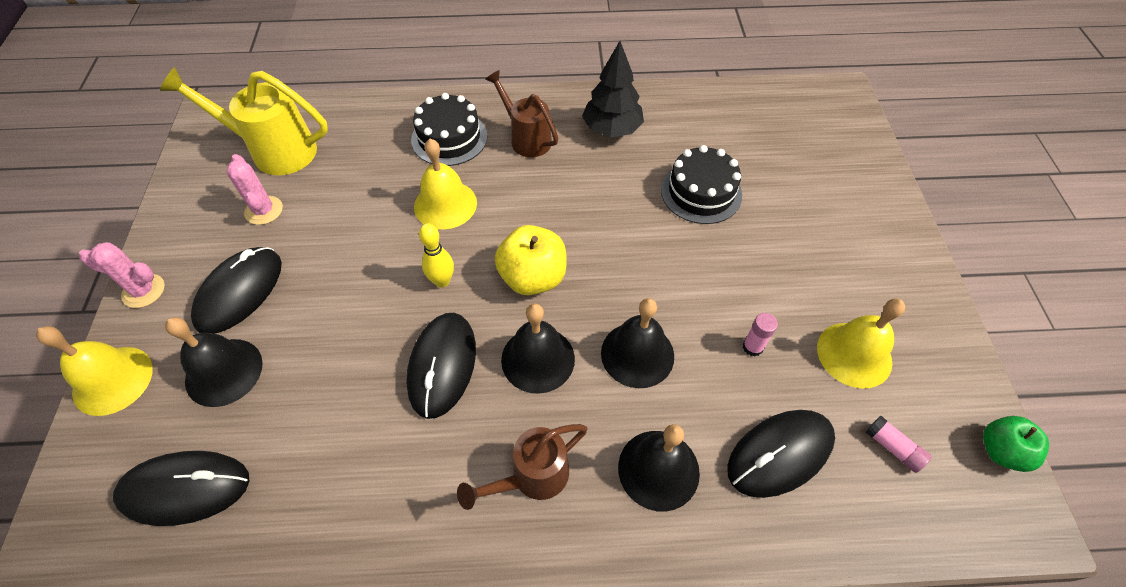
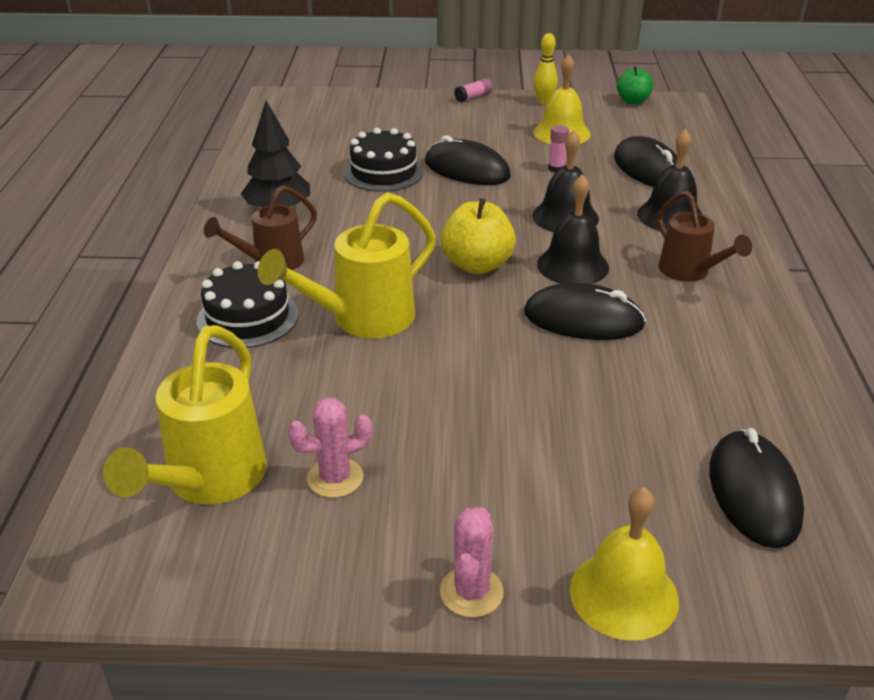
camera: 85 degrees left, 20 degrees down
black bell [165,317,263,407] -> none
black mouse [191,247,282,334] -> black mouse moved to [425,135,511,185]
yellow bell [414,139,477,229] -> yellow watering can [258,192,436,338]
yellow bowling pin [419,224,454,288] -> yellow bowling pin moved to [534,33,558,104]
pink glue stick [866,416,932,473] -> pink glue stick moved to [454,78,493,102]

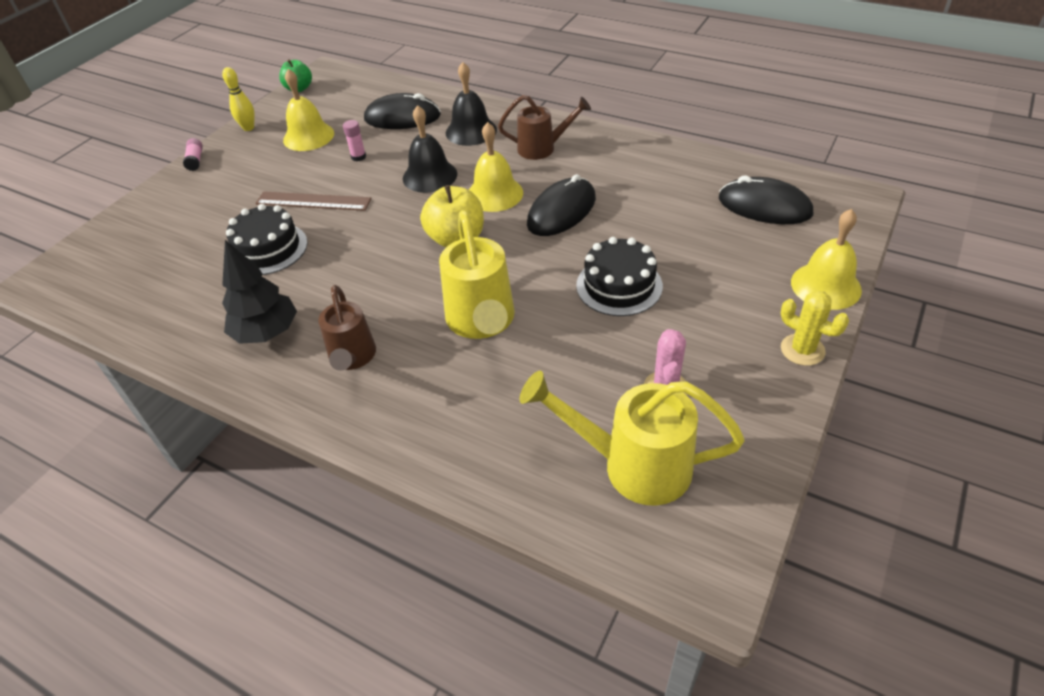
camera: 60 degrees left, 10 degrees up
yellow watering can [103,325,267,504] -> yellow watering can turned 150 degrees clockwise [519,371,745,506]
black cake [197,261,298,348] -> black cake moved to [576,237,663,316]
black mouse [425,135,511,185] -> brown ruler [256,191,371,211]
pink cactus [440,507,504,618] -> yellow cactus [781,290,849,366]
black bell [537,174,609,284] -> yellow bell [469,122,523,212]

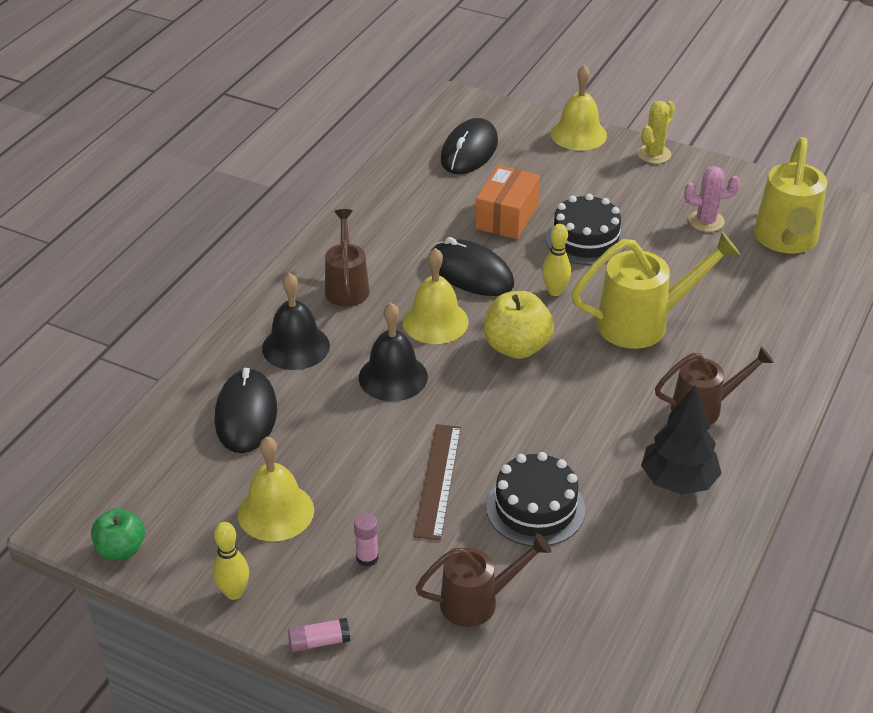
camera: 95 degrees left, 5 degrees down
pink glue stick [343,120,366,161] -> pink glue stick moved to [354,513,379,567]
none -> brown watering can [415,533,551,627]
none -> orange box [475,165,540,239]
none -> yellow bowling pin [542,224,571,296]

